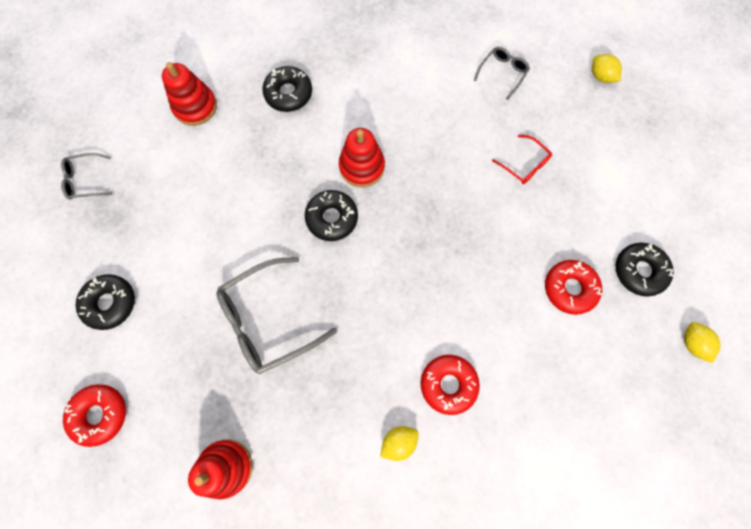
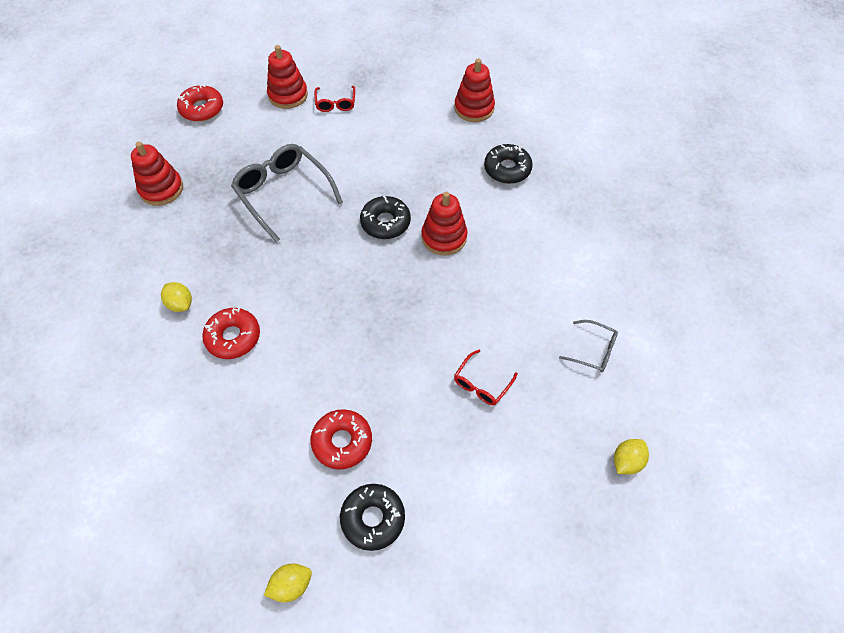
camera: 80 degrees right, 15 degrees down
grey glasses [61,153,112,199] -> none
black donut [76,274,135,330] -> red stacking toy [267,45,308,109]
none -> red glasses [314,86,355,112]

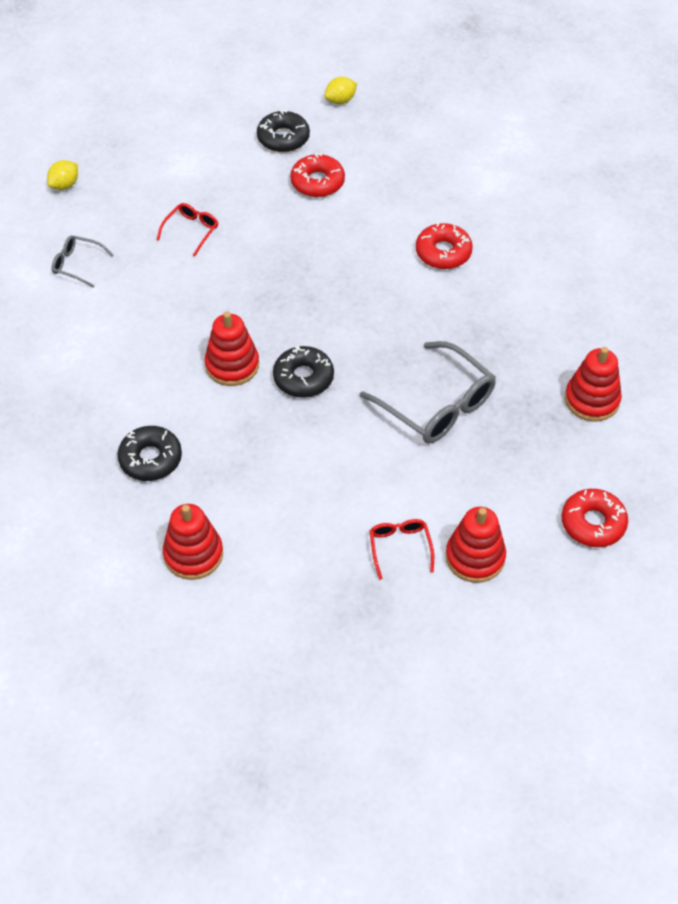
camera: 175 degrees right, 5 degrees down
yellow lemon [161,282,192,312] -> none

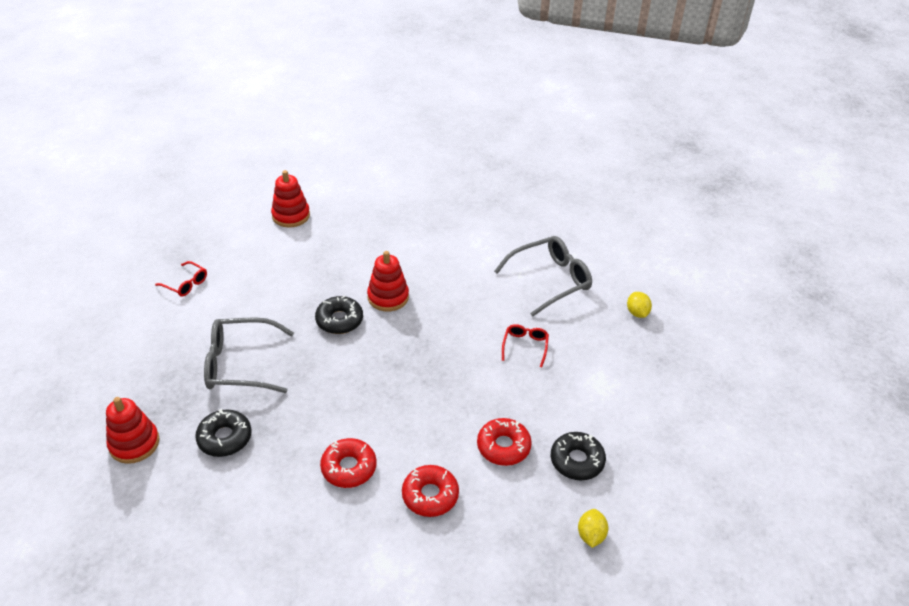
camera: 130 degrees right, 10 degrees down
grey glasses [52,235,113,288] -> grey glasses [494,236,592,317], size x1.94
black donut [118,426,182,481] -> black donut moved to [195,409,252,457]
red glasses [157,203,218,257] -> red glasses turned 150 degrees counterclockwise [502,324,549,367]
red stacking toy [446,507,506,583] -> none
red donut [562,489,628,547] -> red donut moved to [402,465,459,517]

